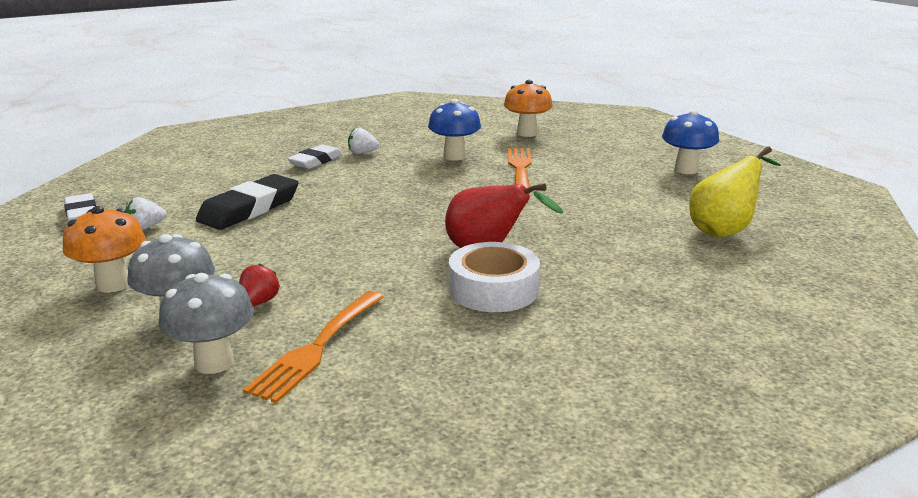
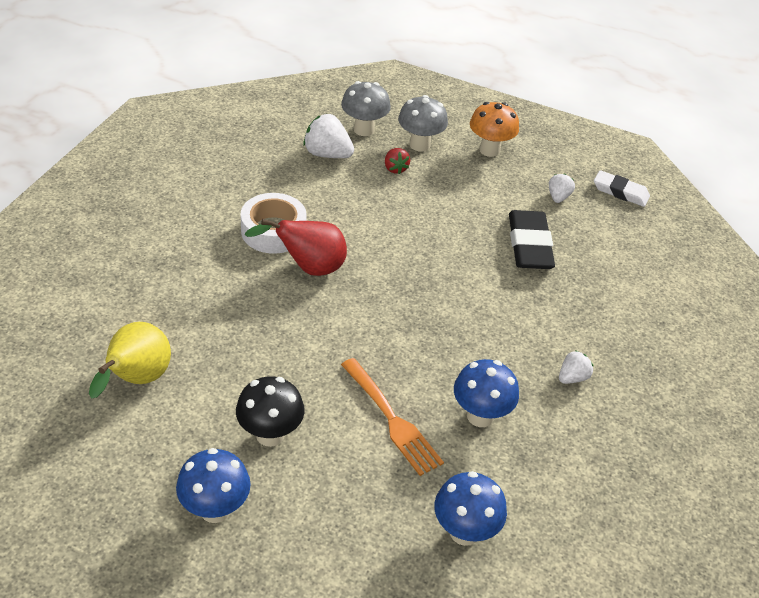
camera: 140 degrees right, 20 degrees up
orange fork [243,291,384,403] -> white strawberry [303,114,354,158]
white eraser [287,145,343,169] -> none
orange mushroom [504,80,553,137] -> blue mushroom [434,471,507,546]
none -> black mushroom [236,376,304,447]

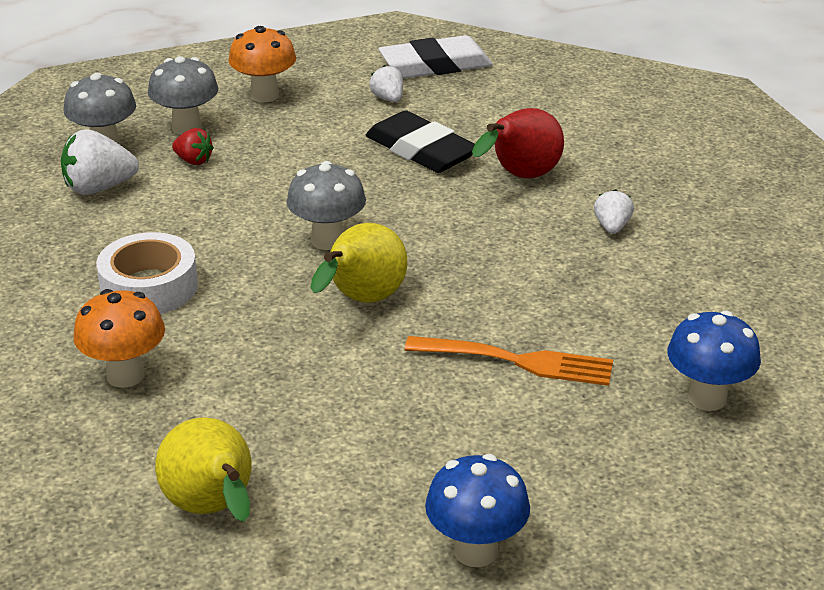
camera: 40 degrees left, 10 degrees down
black mushroom [236,376,304,447] -> none
red pear [245,219,347,276] -> red pear moved to [472,108,564,179]
blue mushroom [454,359,519,427] -> none
white eraser [594,170,650,207] -> white eraser [379,35,493,78], size x1.53
none -> orange mushroom [73,289,165,388]
none -> grey mushroom [287,161,366,250]
none -> yellow pear [310,223,407,303]

